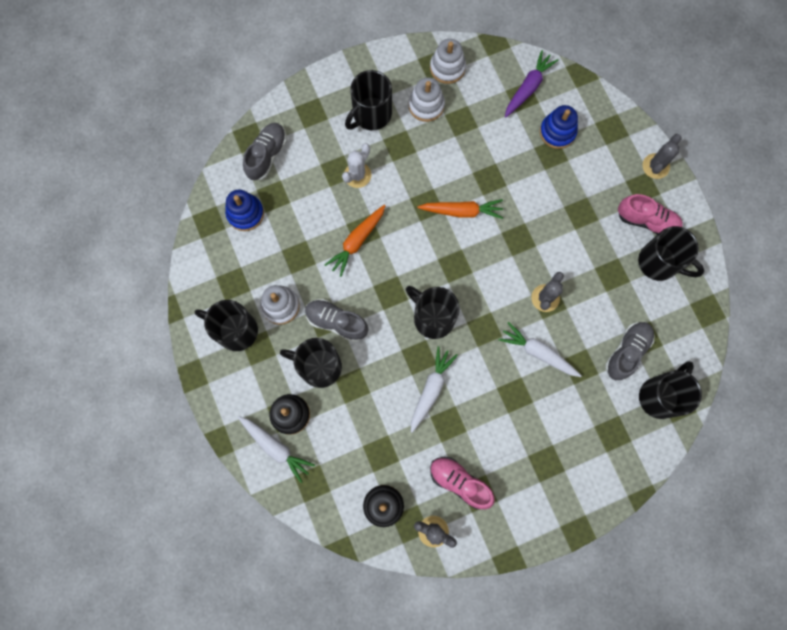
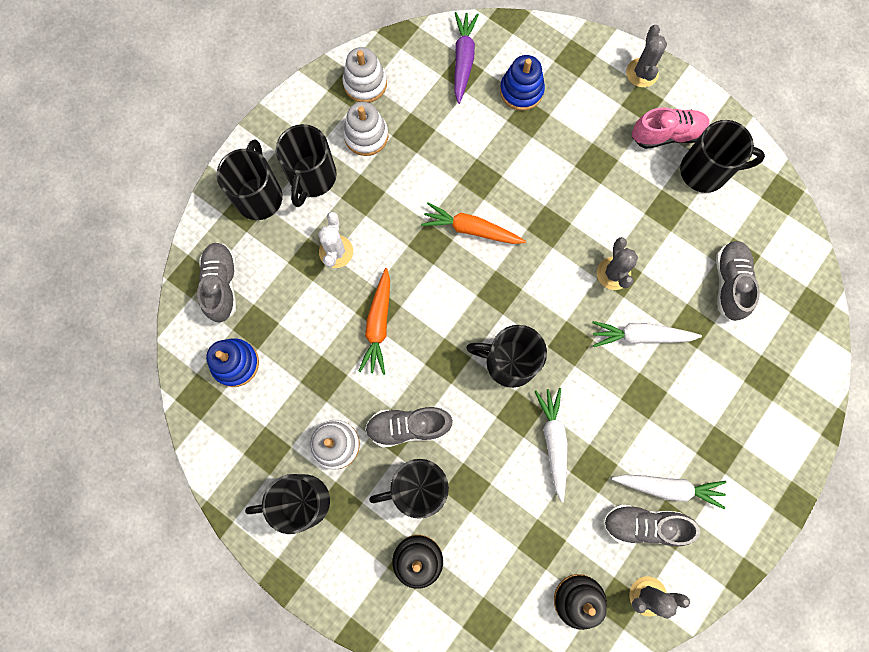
camera: 30 degrees left, 0 degrees up
white carrot [238,416,315,483] -> white carrot moved to [612,474,727,509]
orange carrot [418,199,503,219] -> orange carrot turned 135 degrees counterclockwise [421,202,526,244]
pink shoe [430,457,495,509] -> grey shoe [603,504,700,547]
black mug [639,362,702,419] -> black mug moved to [217,139,282,220]

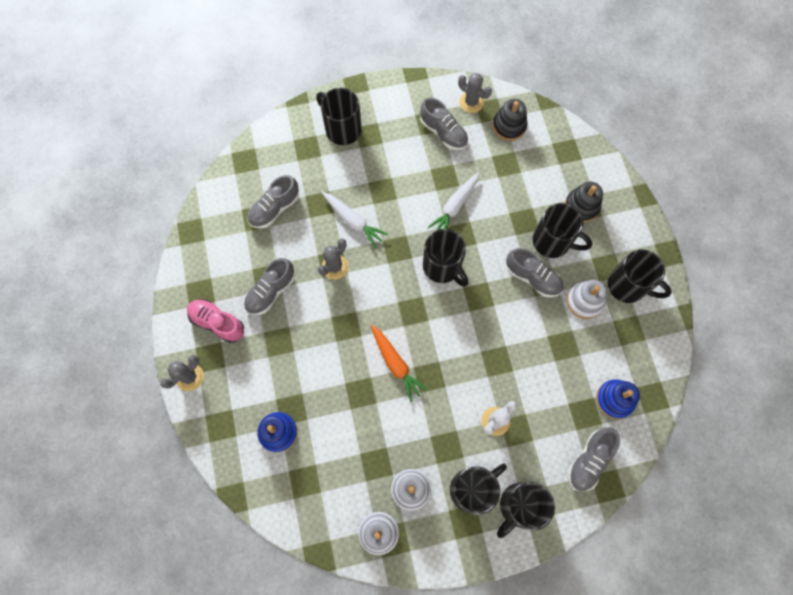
camera: 140 degrees left, 5 degrees down
orange carrot [358,268,390,375] -> none
purple carrot [455,12,479,104] -> none
white carrot [612,474,727,509] -> none
black mug [680,120,765,193] -> black mug moved to [316,88,362,145]
none -> grey shoe [244,258,295,315]

